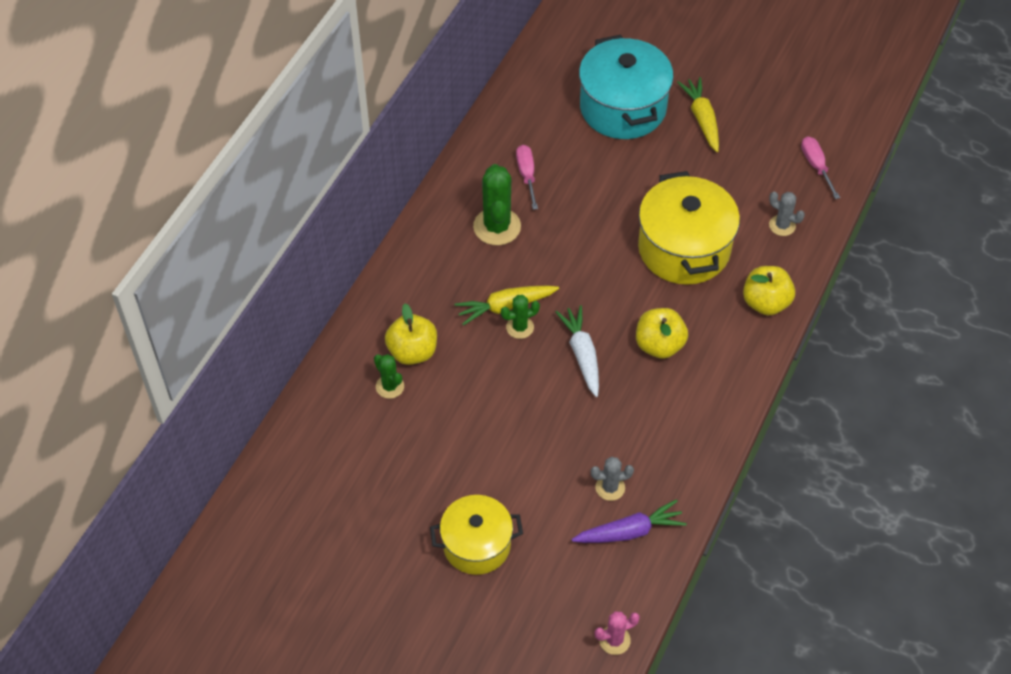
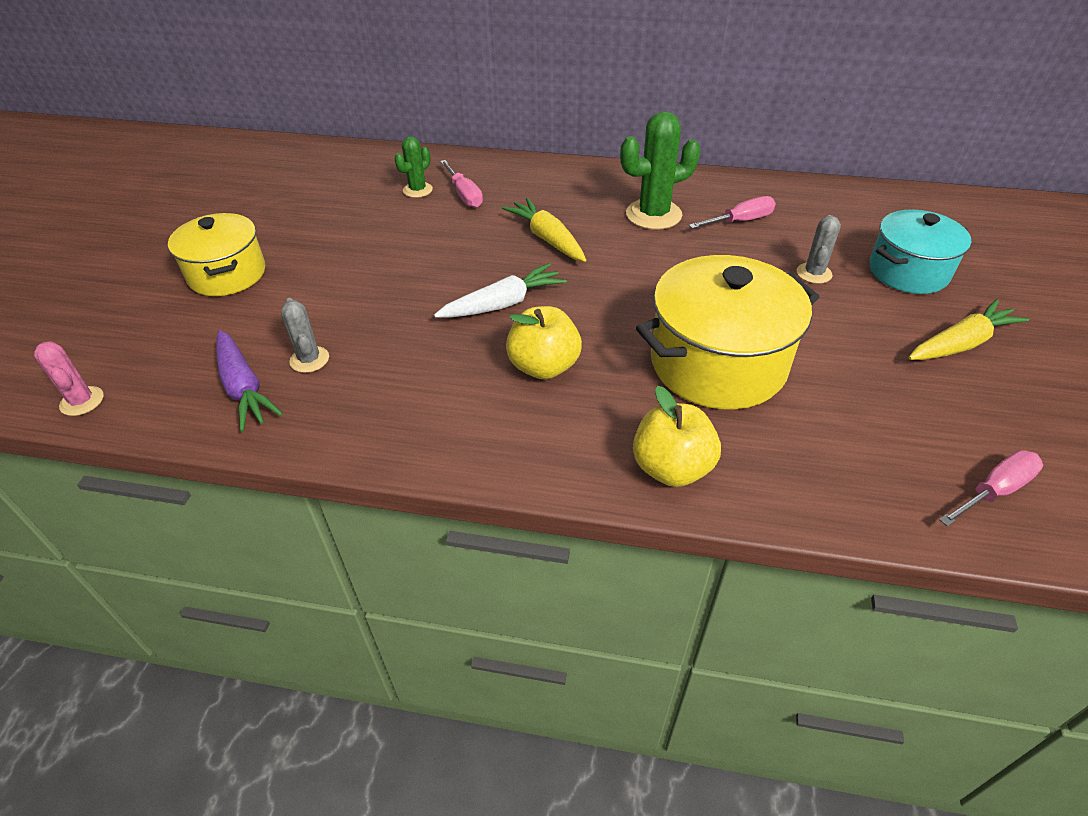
camera: 75 degrees right, 10 degrees down
yellow apple [385,303,437,365] -> pink screwdriver [440,160,483,208]
green cactus [501,295,540,339] -> none
turquoise pot [579,35,674,139] -> turquoise pot [869,209,971,294], size x0.65
grey cactus [769,192,805,236] -> grey cactus moved to [797,215,841,284]

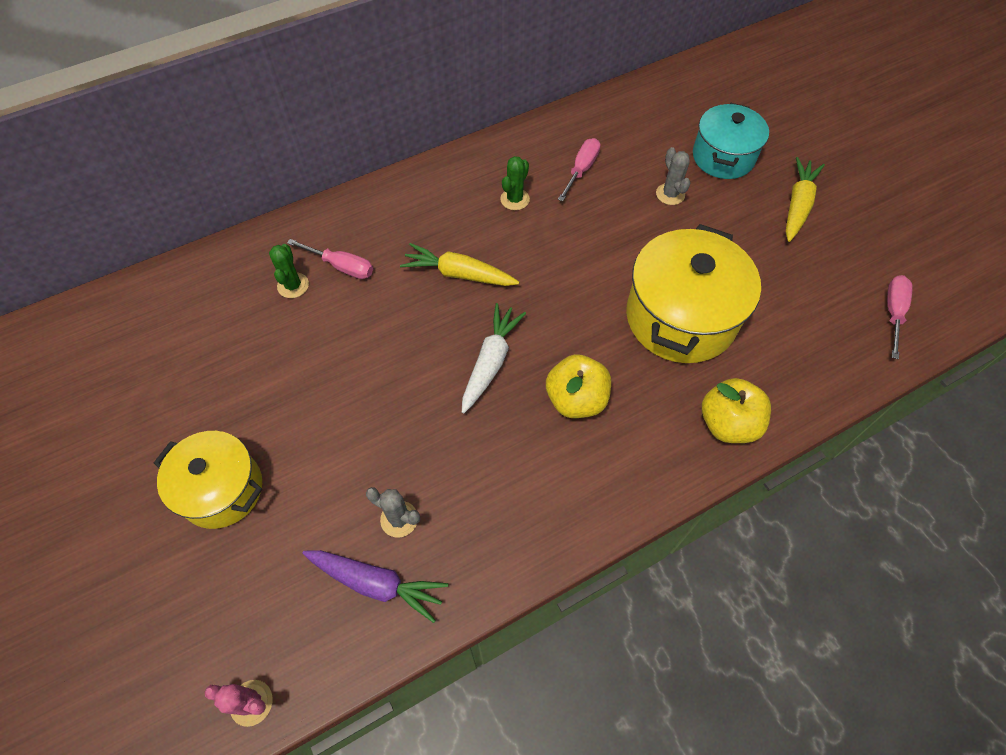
camera: 40 degrees left, 15 degrees up
green cactus [620,111,700,230] -> green cactus [500,156,530,210], size x0.56

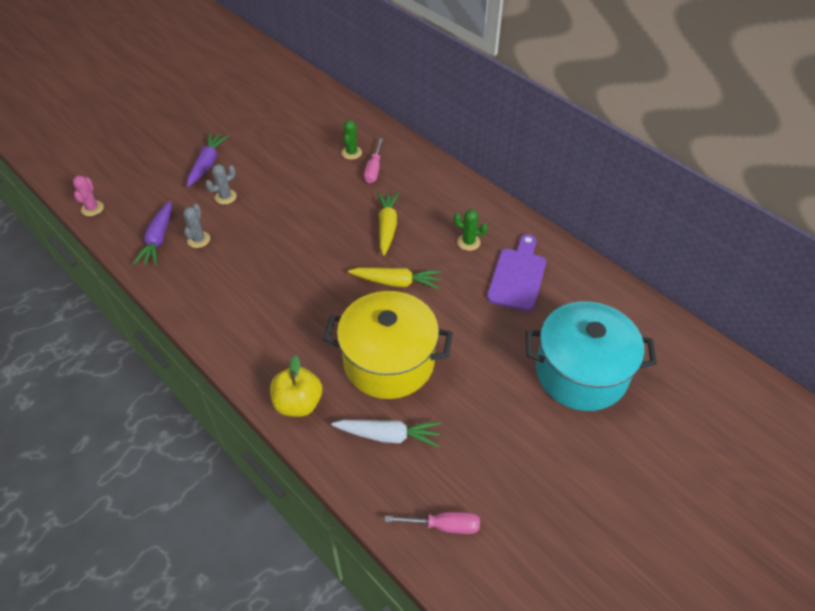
camera: 75 degrees right, 10 degrees down
yellow pot [154,431,262,529] -> purple carrot [187,133,229,187]
green cactus [269,244,309,298] -> green cactus turned 60 degrees counterclockwise [341,120,362,160]
white carrot [462,303,526,414] -> white carrot moved to [331,420,441,448]
yellow apple [546,354,611,418] -> none
pink screwdriver [558,138,600,202] -> purple cutting board [487,234,546,312]
grey cactus [656,147,690,205] -> grey cactus moved to [205,164,237,204]
turquoise pot [693,103,769,179] -> turquoise pot [526,301,657,411], size x1.54
yellow carrot [786,157,825,242] -> yellow carrot moved to [348,268,442,289]

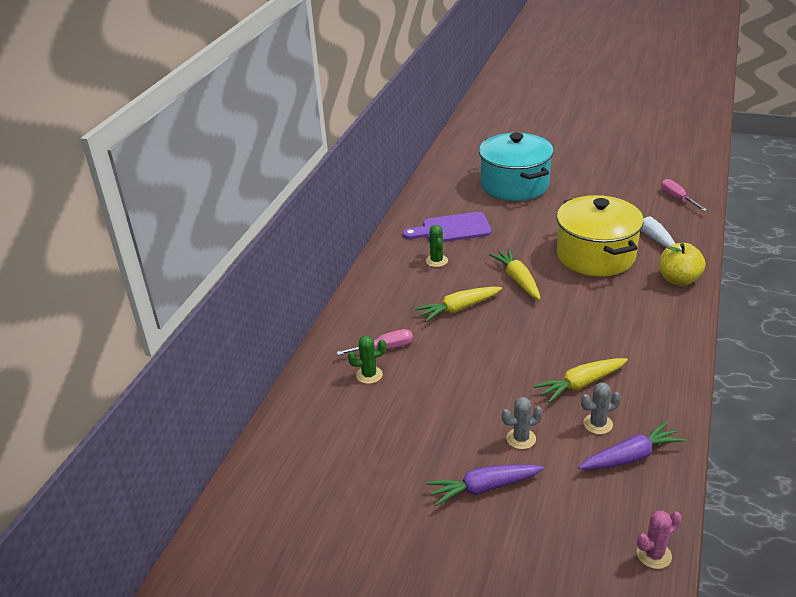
camera: 115 degrees left, 15 degrees down
grey cactus [205,164,237,204] -> grey cactus turned 45 degrees counterclockwise [502,397,543,449]
none -> yellow carrot [534,358,628,403]

